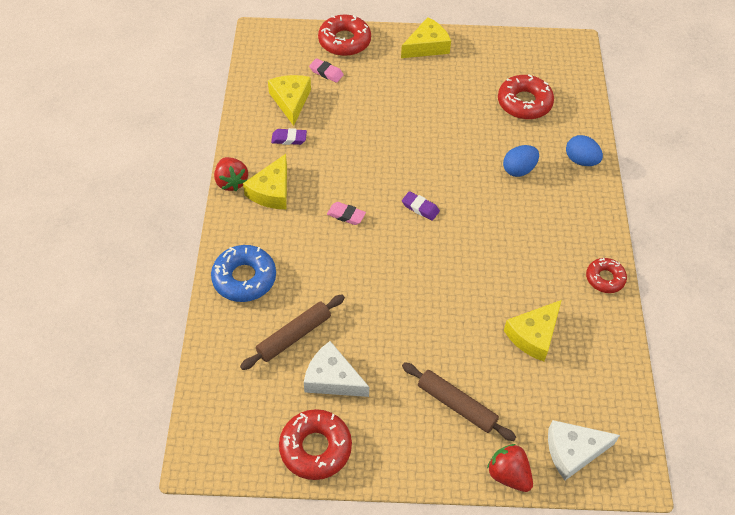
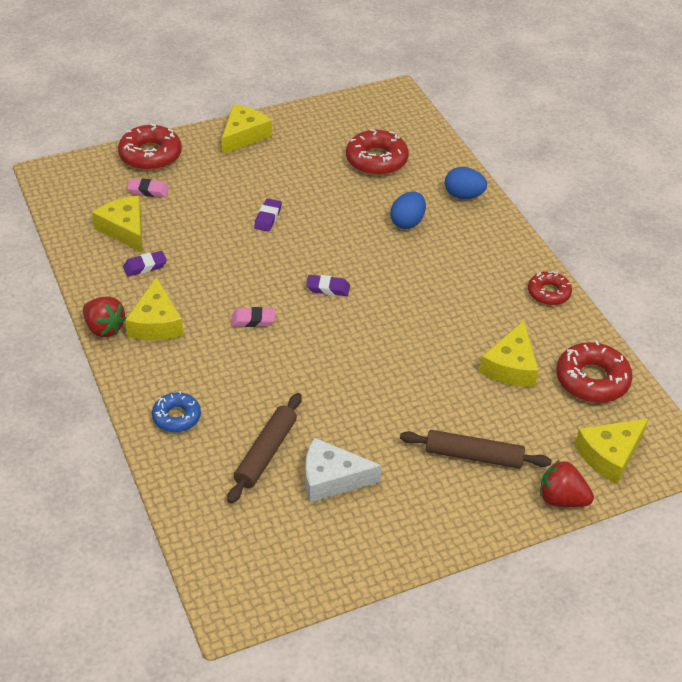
camera: 25 degrees left, 10 degrees down
blue donut [211,245,276,302] -> blue donut [152,391,201,432], size x0.63
red donut [279,409,352,480] -> red donut moved to [556,340,633,403]
white cheese [548,420,620,480] -> yellow cheese [575,418,649,484]
none -> purple eraser [254,198,282,232]

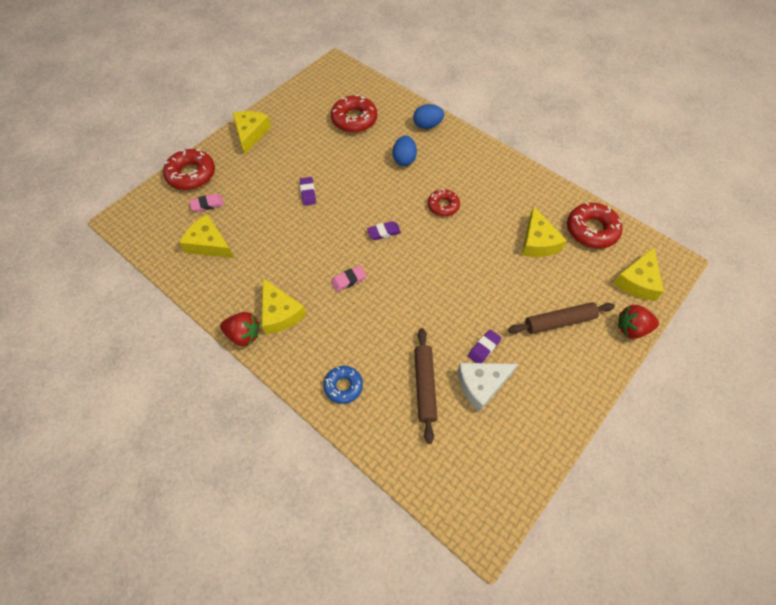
camera: 25 degrees left, 15 degrees up
purple eraser [123,251,167,277] -> purple eraser moved to [468,329,502,363]
red donut [528,271,572,305] -> red donut moved to [428,188,460,216]

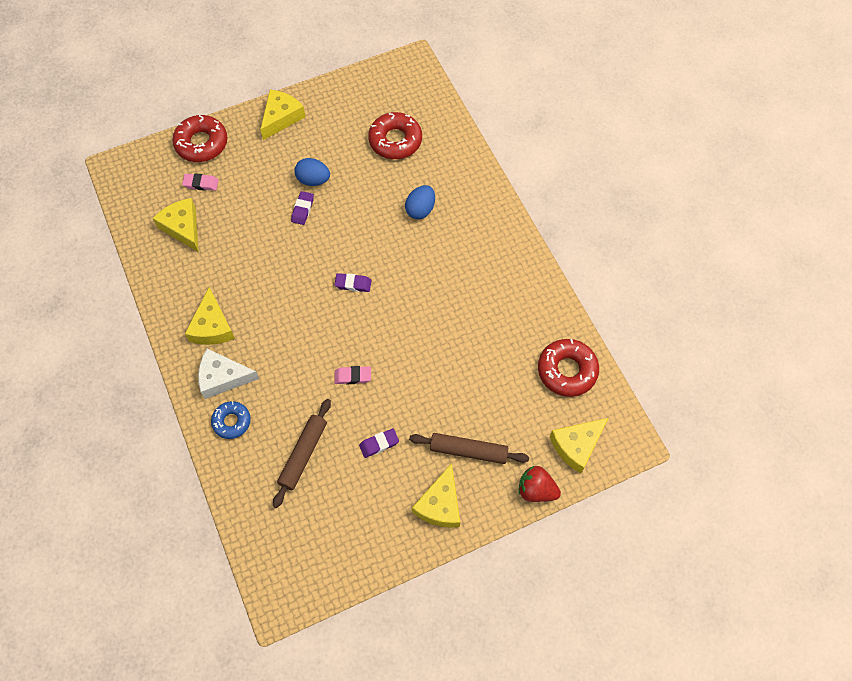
camera: 25 degrees right, 5 degrees up
red strawberry [220,312,259,346] -> none
pink eraser [331,266,366,292] -> pink eraser moved to [335,366,371,384]
blue egg [413,104,444,129] -> blue egg moved to [294,158,330,186]
red donut [428,188,460,216] -> none
white cheese [457,363,518,412] -> white cheese moved to [198,349,259,399]
yellow cheese [522,206,567,257] -> yellow cheese moved to [412,463,460,528]

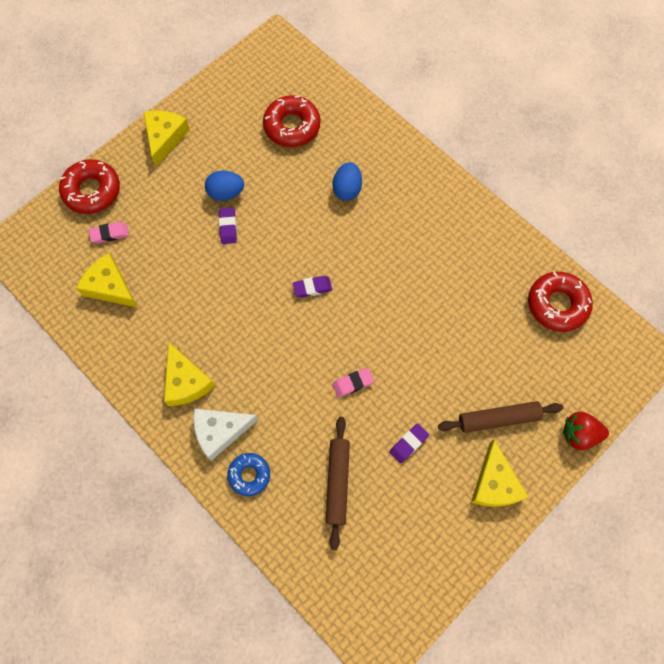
camera: 20 degrees left, 5 degrees up
yellow cheese [550,418,608,473] -> none

